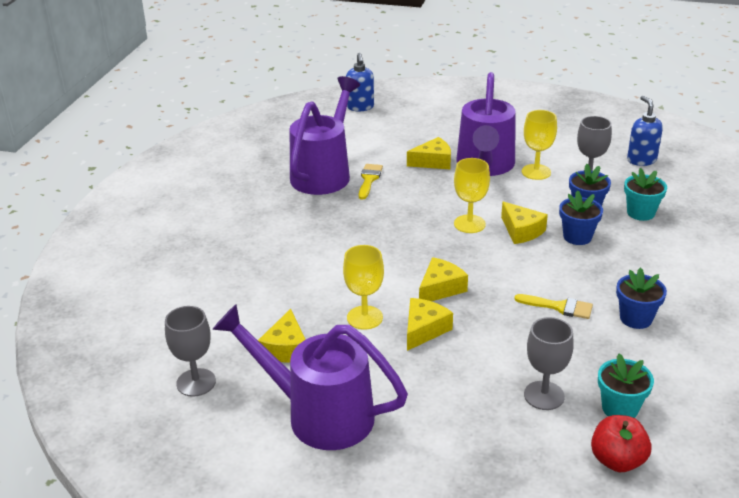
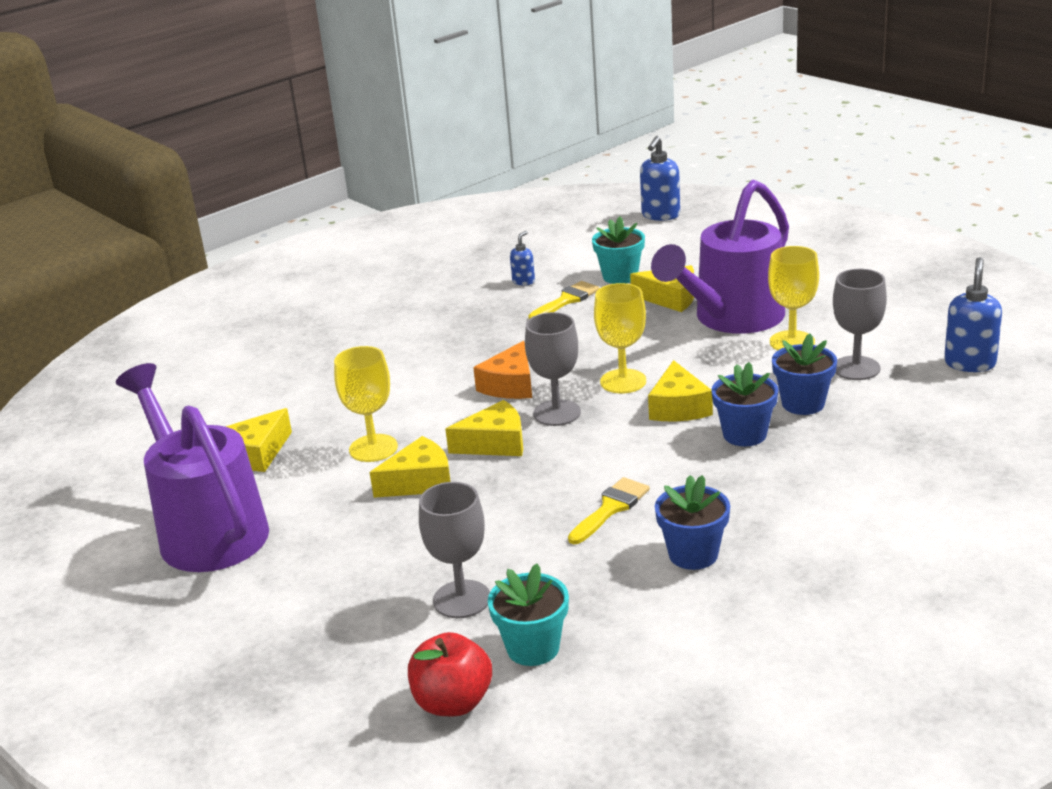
camera: 35 degrees right, 5 degrees down
grey goblet [165,306,216,397] -> grey goblet moved to [525,312,581,426]
purple watering can [290,76,360,195] -> blue soap dispenser [510,231,535,285]
yellow brush [514,294,593,319] -> yellow brush turned 105 degrees counterclockwise [568,477,650,544]
turquoise flower pot [624,168,667,221] -> turquoise flower pot moved to [592,217,645,284]
none -> orange cheese [473,341,532,399]

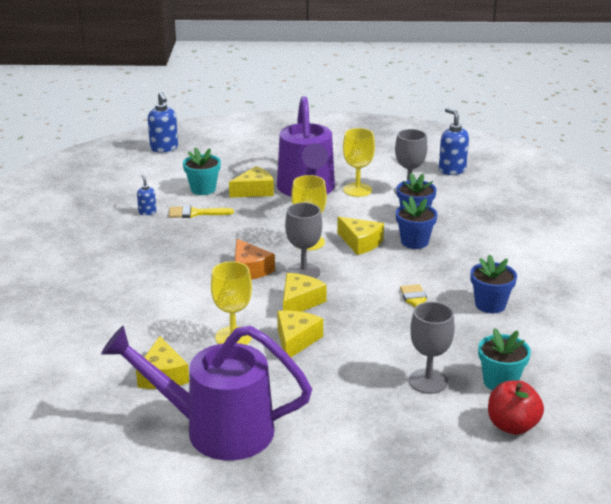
camera: 50 degrees left, 0 degrees up
yellow brush [528,281,600,319] -> yellow brush turned 90 degrees counterclockwise [169,205,234,218]

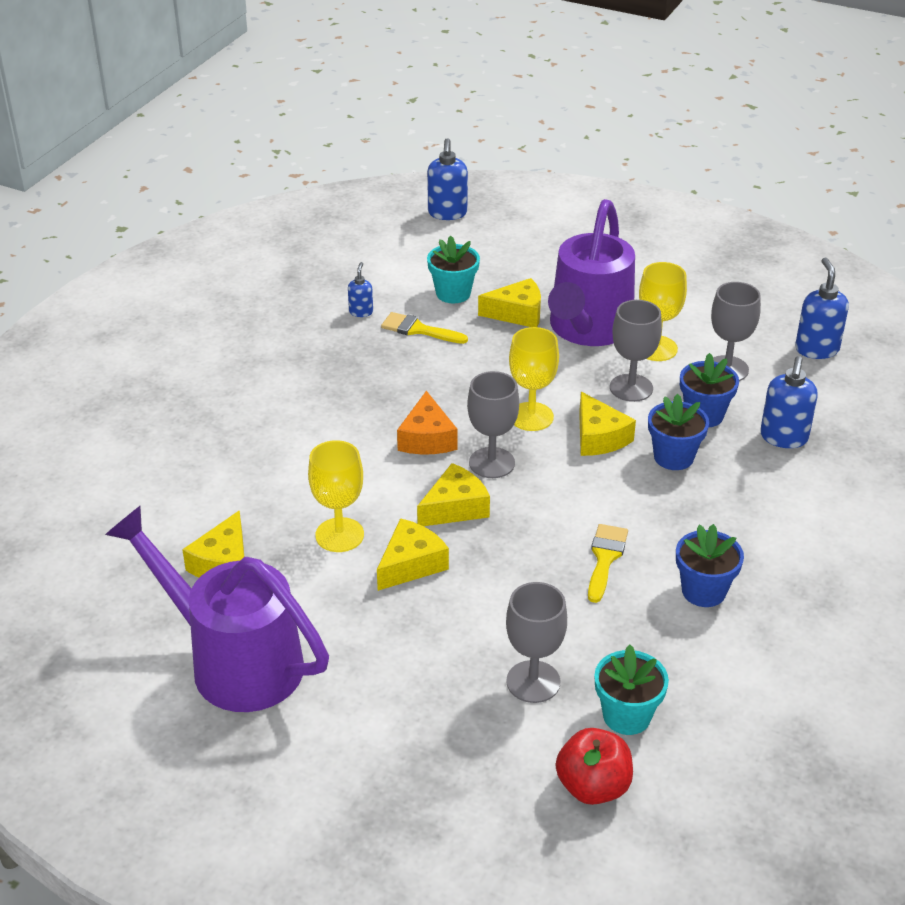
camera: 25 degrees right, 10 degrees up
none -> grey goblet [610,300,662,402]
none -> blue soap dispenser [760,356,818,448]

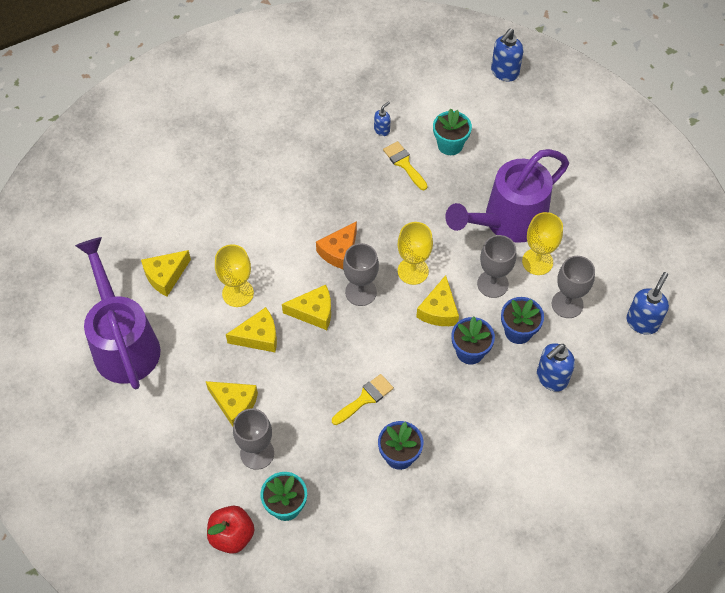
camera: 35 degrees right, 20 degrees up
yellow cheese [478,278,541,327] -> yellow cheese moved to [206,381,258,426]

